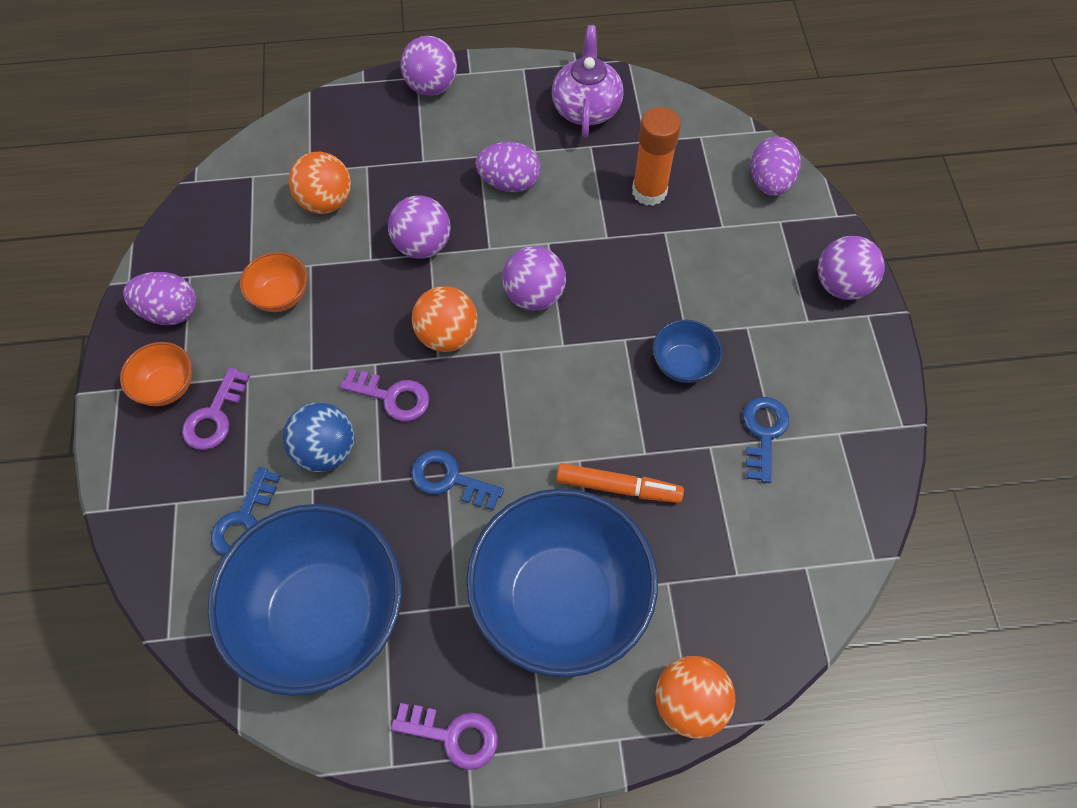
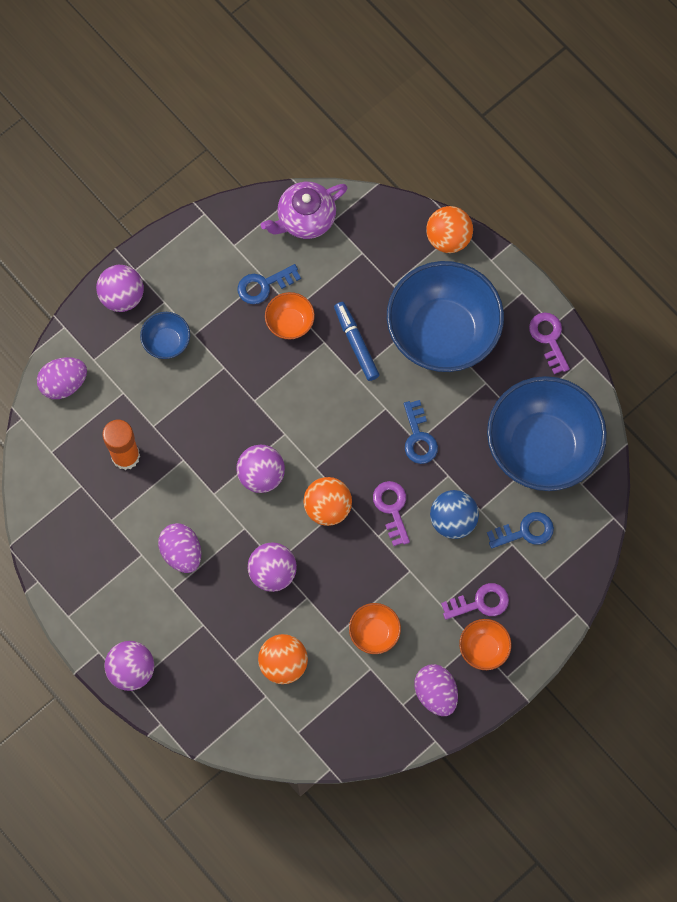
camera: 125 degrees left, 10 degrees up
purple teapot [552,25,624,137] -> purple teapot moved to [261,182,348,239]
orange marker [556,463,684,503] -> blue marker [334,302,380,381]
blue bowl [653,320,723,383] -> blue bowl moved to [140,312,190,359]
none -> orange bowl [265,292,315,339]

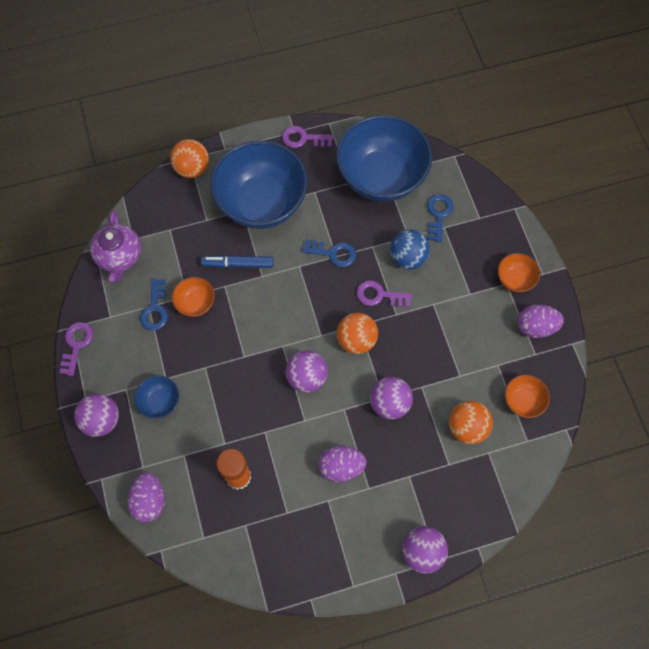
camera: 65 degrees left, 5 degrees down
orange bowl [349,603,401,654] -> orange bowl moved to [505,375,550,418]
purple key [441,583,509,620] -> purple key moved to [59,322,93,376]

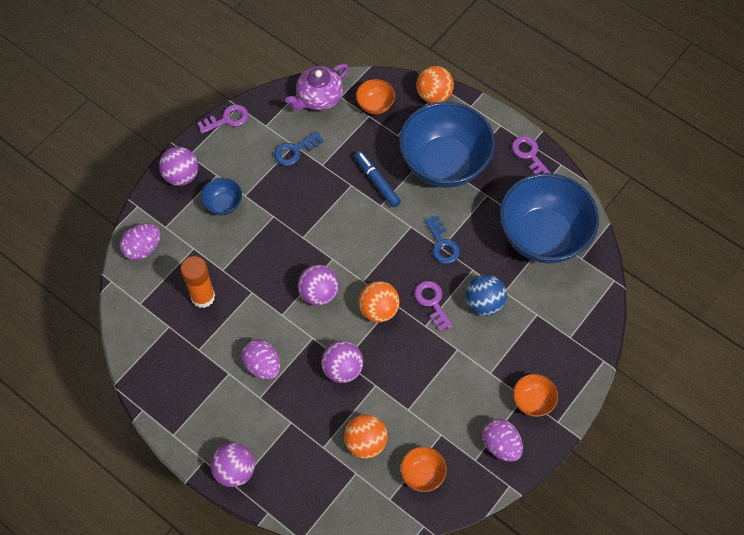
camera: 55 degrees right, 5 degrees down
orange bowl [172,277,215,317] -> orange bowl moved to [356,79,395,114]
blue key [427,194,454,242] -> none

